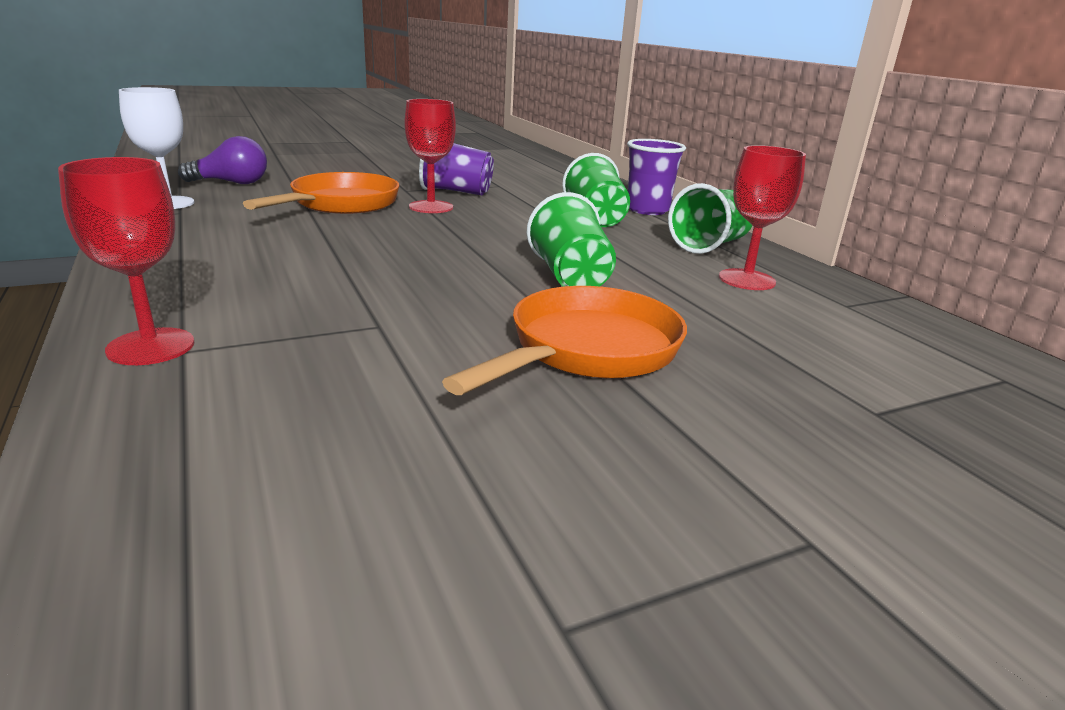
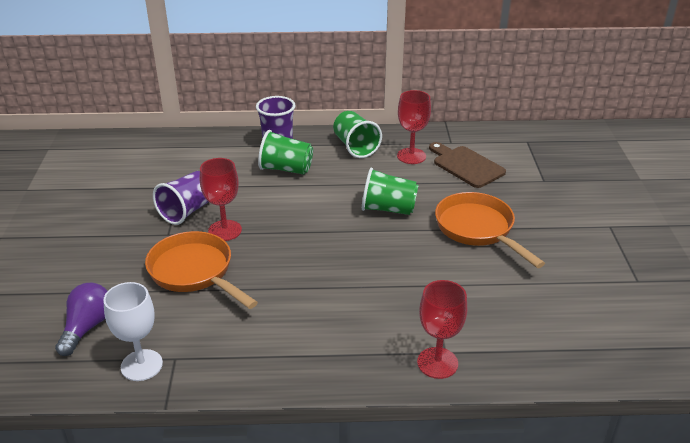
camera: 65 degrees left, 10 degrees up
none -> brown cutting board [429,142,506,188]

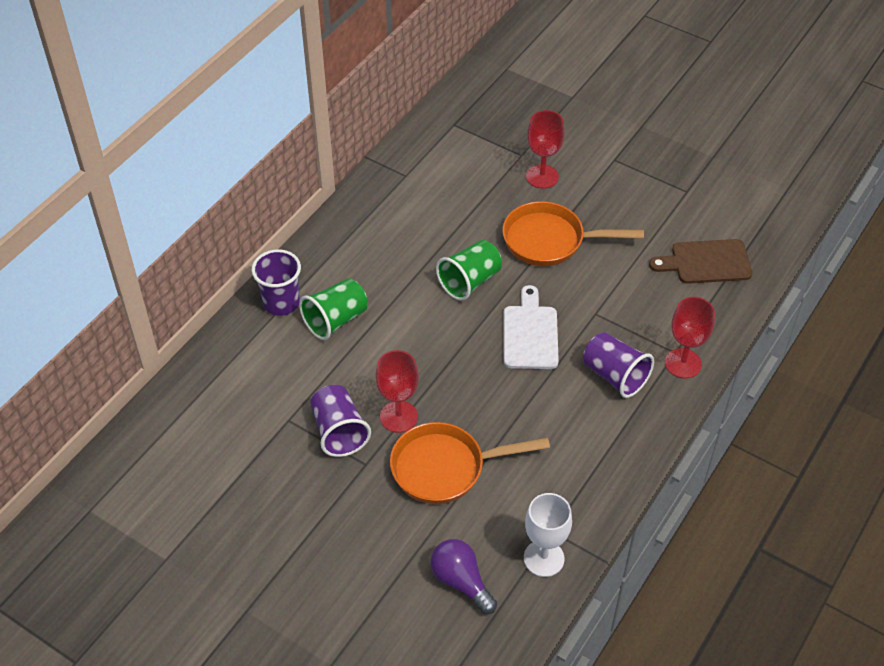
camera: 55 degrees left, 15 degrees up
green cup [333,111,382,158] -> none
red goblet [397,90,431,164] -> red goblet moved to [526,110,565,189]
brown cutting board [429,142,506,188] -> brown cutting board moved to [649,239,752,284]
none -> white cutting board [503,285,559,369]
none -> purple cup [583,332,654,398]

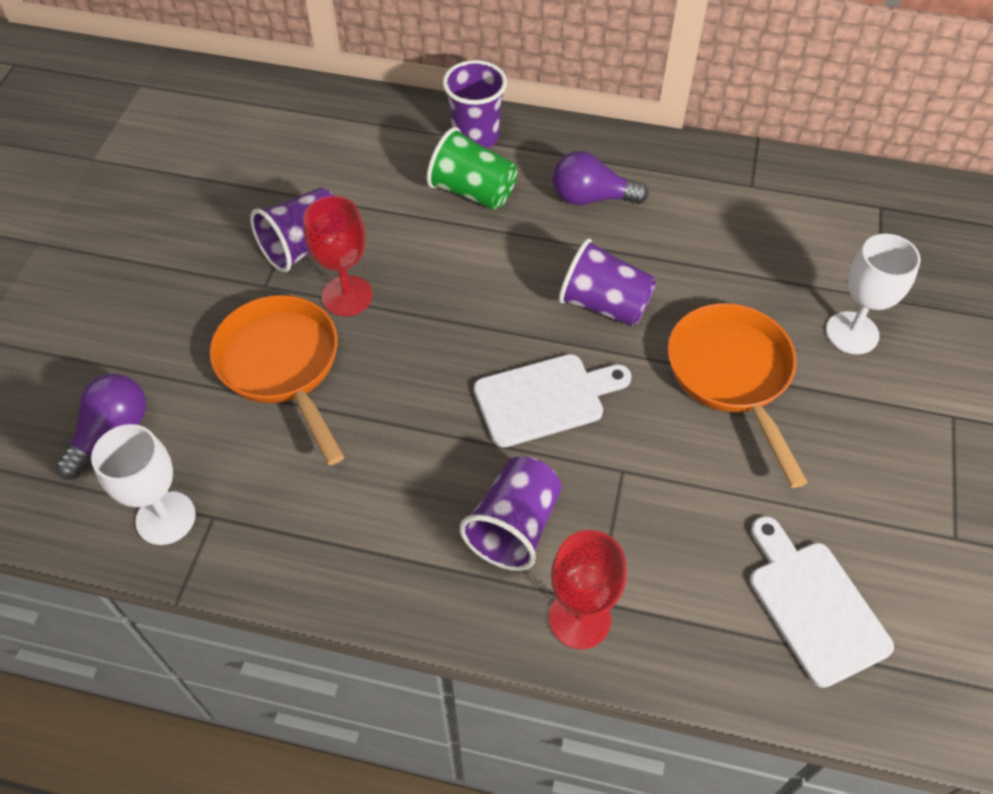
camera: 70 degrees right, 5 degrees up
green cup [436,240,502,301] -> purple cup [559,238,657,326]
red goblet [526,110,565,189] -> white goblet [826,234,921,354]
brown cutting board [649,239,752,284] -> white cutting board [750,516,894,688]
none -> purple light bulb [552,151,649,205]

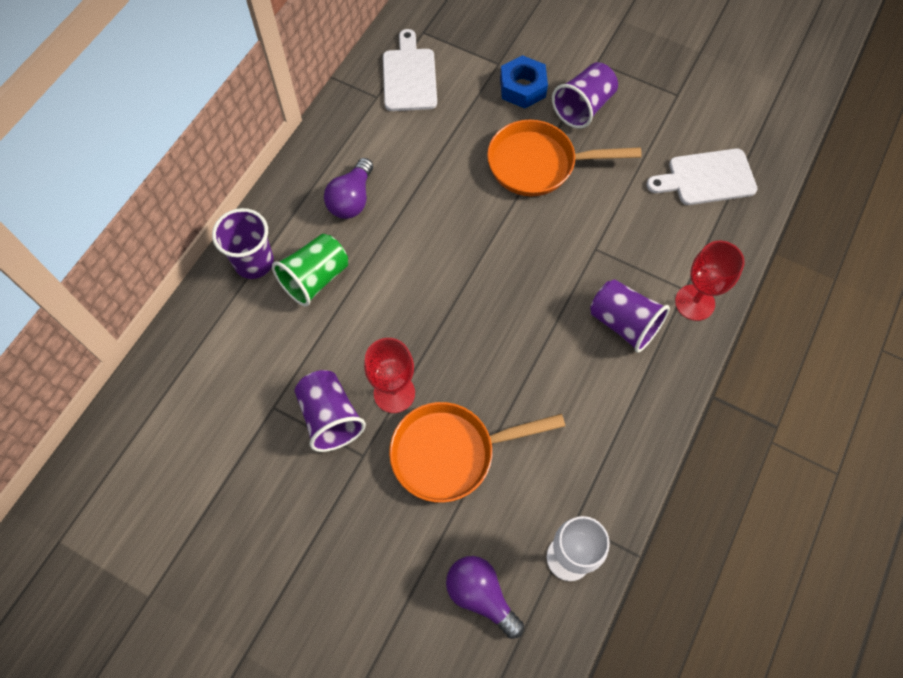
camera: 75 degrees left, 10 degrees up
white cutting board [474,354,632,447] -> white cutting board moved to [383,29,437,111]
purple cup [559,238,657,326] -> purple cup moved to [552,62,618,129]
white goblet [826,234,921,354] -> blue nut [500,55,548,108]

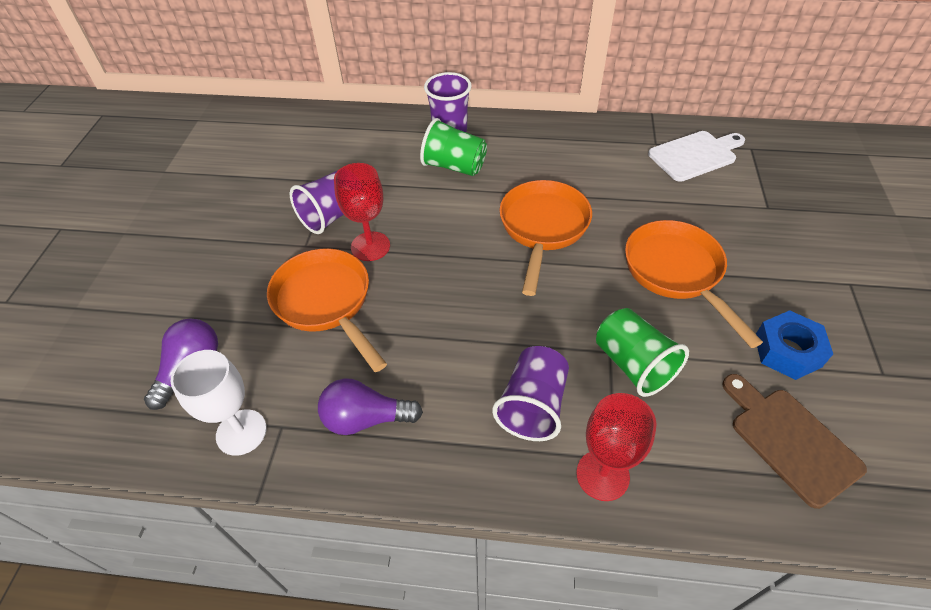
camera: 70 degrees right, 15 degrees down
purple light bulb [324,158,373,219] -> purple light bulb moved to [318,378,423,435]
blue nut [500,55,548,108] -> blue nut moved to [756,310,833,380]
purple cup [552,62,618,129] -> none
white cutting board [646,148,757,205] -> brown cutting board [722,374,867,509]
none -> orange pan [499,180,592,296]
none -> green cup [596,308,689,397]

